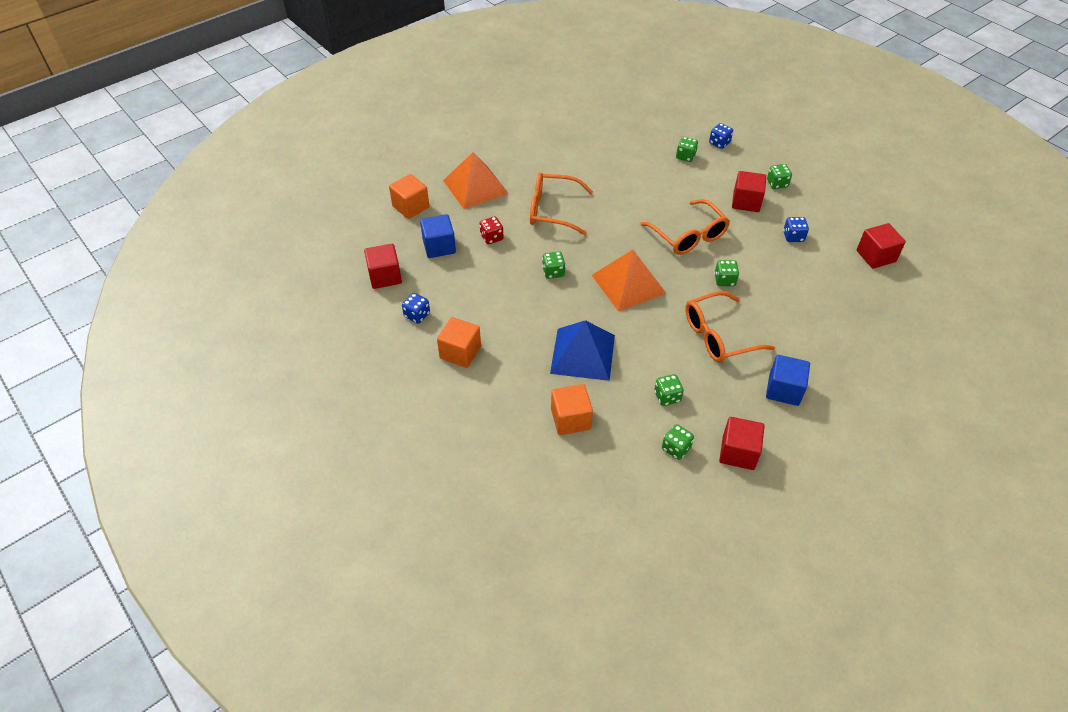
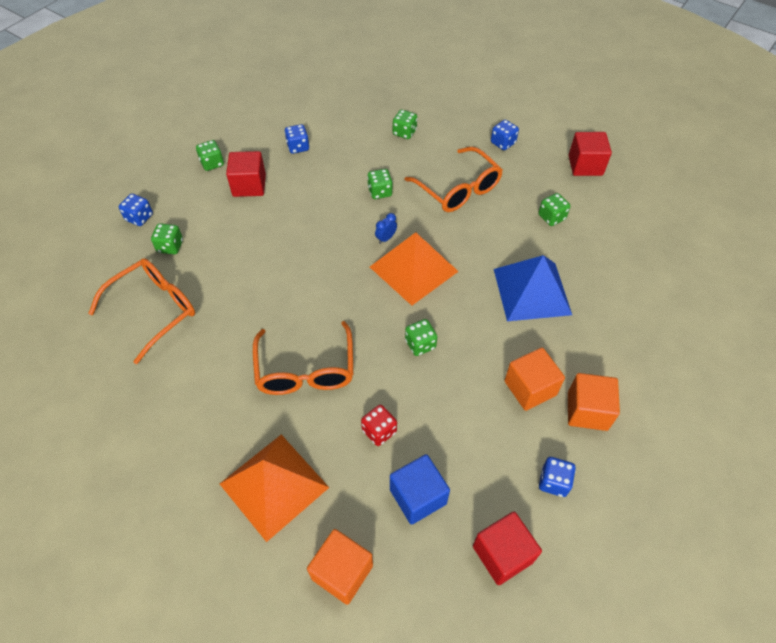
camera: 105 degrees left, 5 degrees up
orange cube [551,384,593,435] -> orange cube moved to [504,348,565,411]
orange glasses [640,199,730,255] -> orange glasses moved to [88,258,195,364]
green dice [662,424,694,460] -> green dice moved to [393,110,417,139]
blue cube [766,355,810,406] -> blue dice [491,120,519,150]
red cube [857,223,906,269] -> none
none -> blue clock [375,213,397,244]

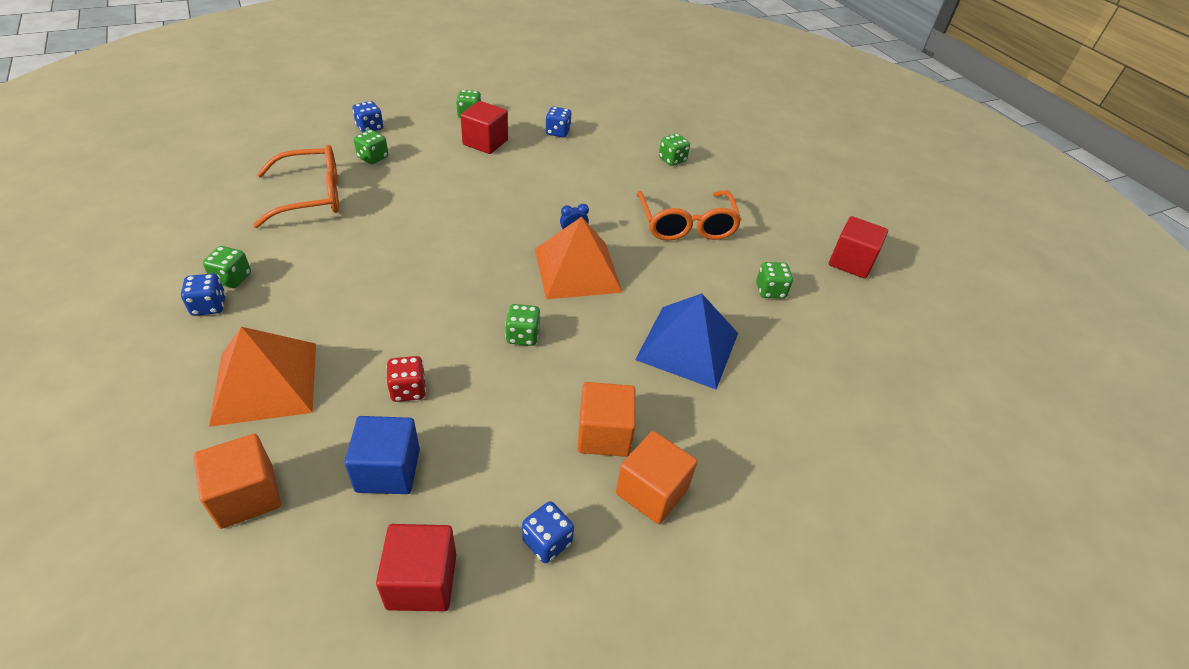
camera: 25 degrees right, 10 degrees down
orange glasses [253,321,353,395] -> none
green dice [367,169,393,199] -> green dice moved to [203,246,251,288]
blue dice [491,120,519,150] -> blue dice moved to [181,273,226,316]

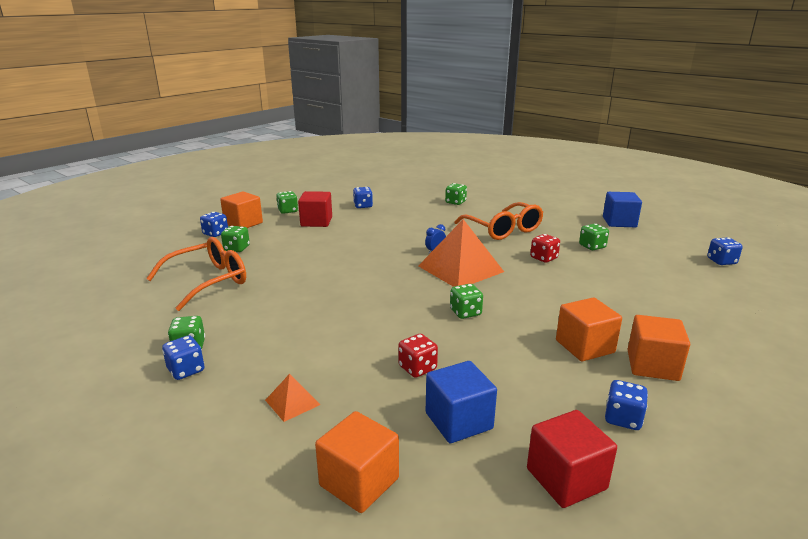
camera: 20 degrees left, 20 degrees down
orange pyramid [209,327,316,427] -> orange pyramid [265,374,320,422], size x0.45
blue pyramid [635,293,738,389] -> none
red cube [829,216,888,279] -> blue cube [603,192,642,227]
none -> orange cube [220,191,263,228]
none -> red dice [530,234,560,263]
none -> blue dice [707,237,743,265]

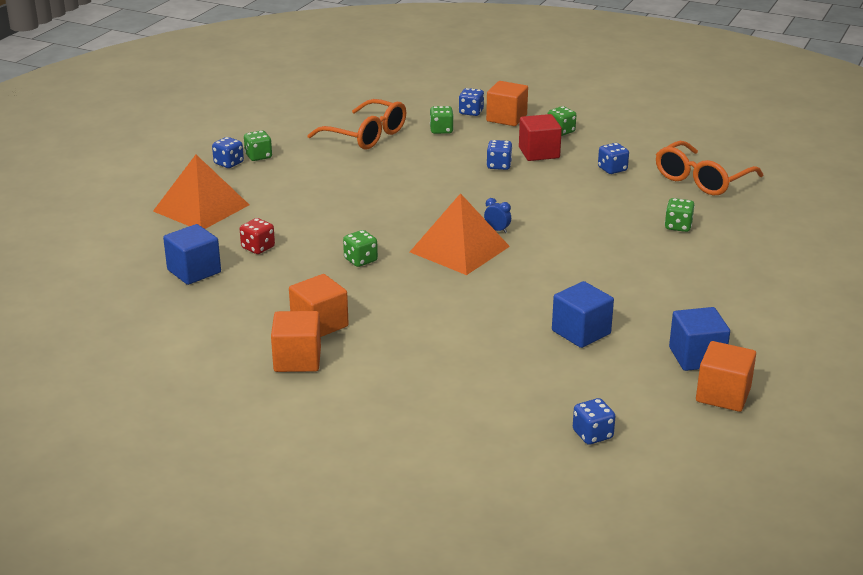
camera: 75 degrees right, 5 degrees up
orange pyramid [265,374,320,422] -> orange pyramid [153,155,249,229], size x2.22
orange cube [315,411,399,513] -> orange cube moved to [696,341,756,412]
orange glasses [454,202,543,240] -> orange glasses moved to [656,141,763,196]
red cube [527,410,617,508] -> none
red dice [530,234,560,263] -> none
green dice [579,224,609,250] -> blue cube [552,281,614,348]
blue dice [605,380,648,430] -> blue dice moved to [486,140,512,170]

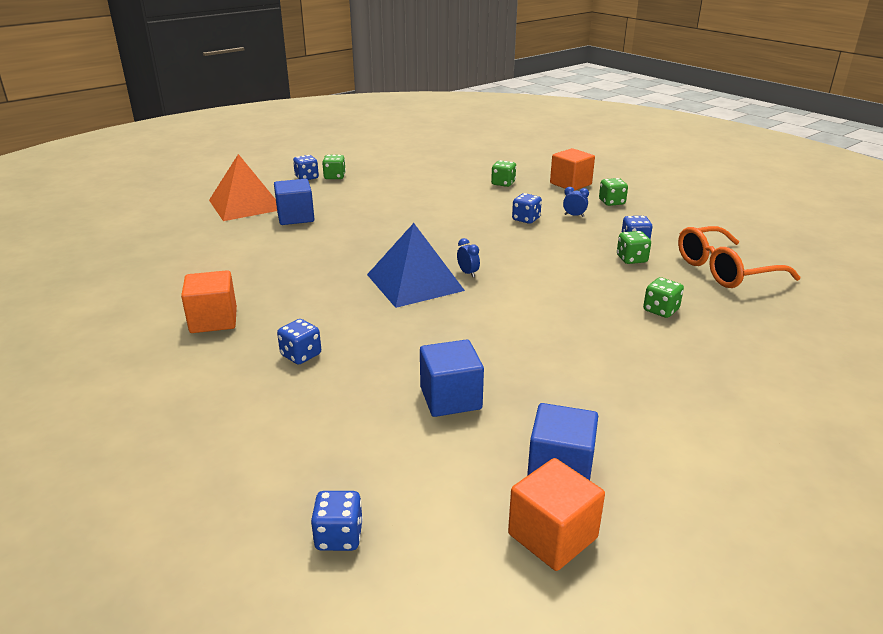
camera: 25 degrees right, 0 degrees up
blue cube [163,224,221,285] -> blue cube moved to [274,179,314,225]
red dice [240,218,275,254] -> none
orange cube [271,311,321,372] -> none
orange glasses [307,99,406,149] -> none
green dice [343,230,378,267] -> green dice moved to [617,231,651,264]
orange pyramid [410,193,510,275] -> blue pyramid [367,223,465,308]
blue dice [459,88,484,116] -> blue dice moved to [277,319,321,364]
red cube [519,114,562,161] -> blue clock [563,187,589,217]

